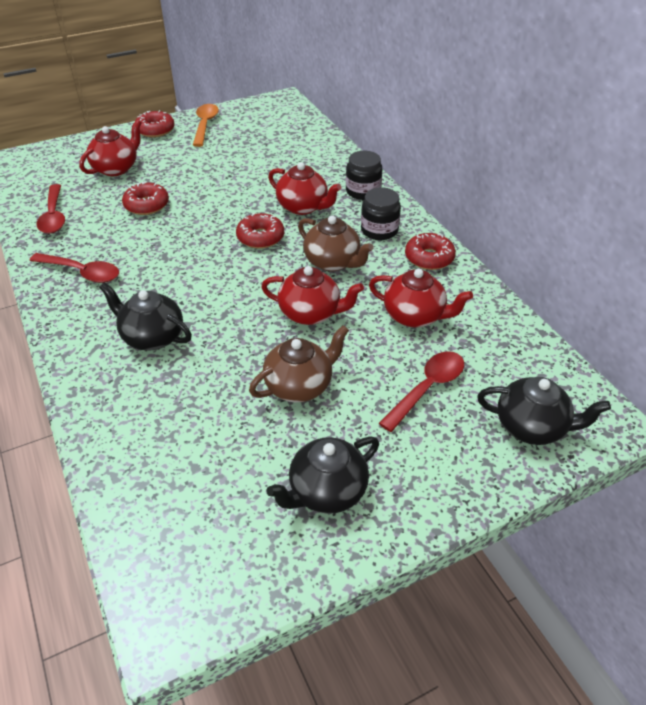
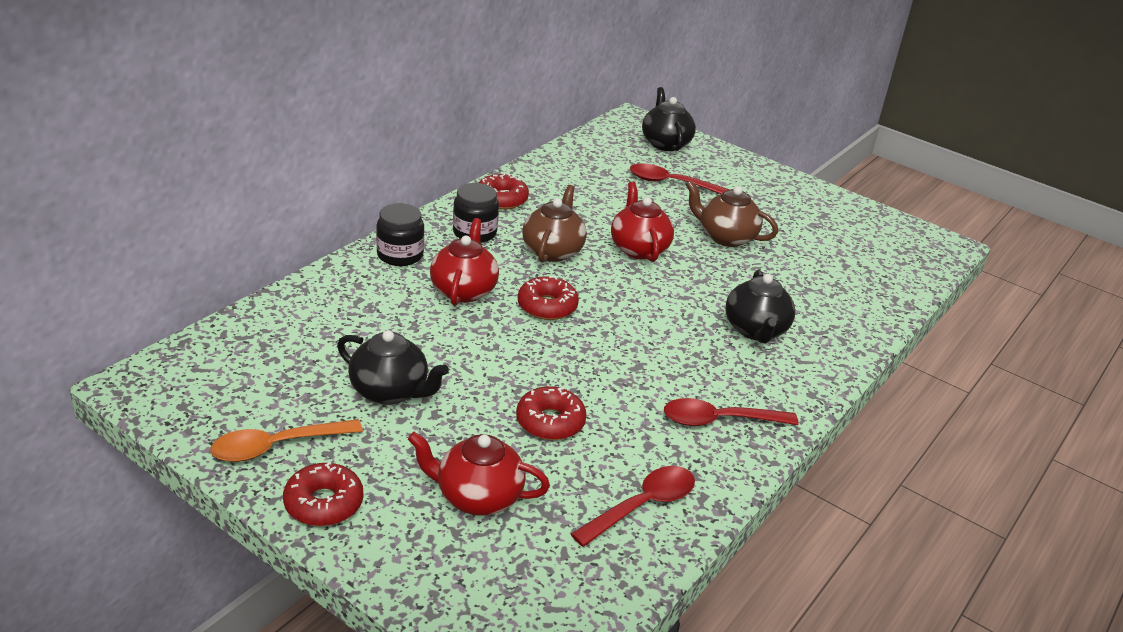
camera: 120 degrees left, 10 degrees down
red spoon [29,253,119,283] -> red spoon turned 90 degrees counterclockwise [664,398,799,426]
black teapot [266,437,379,514] -> black teapot moved to [337,330,449,405]
red teapot [369,269,473,327] -> none

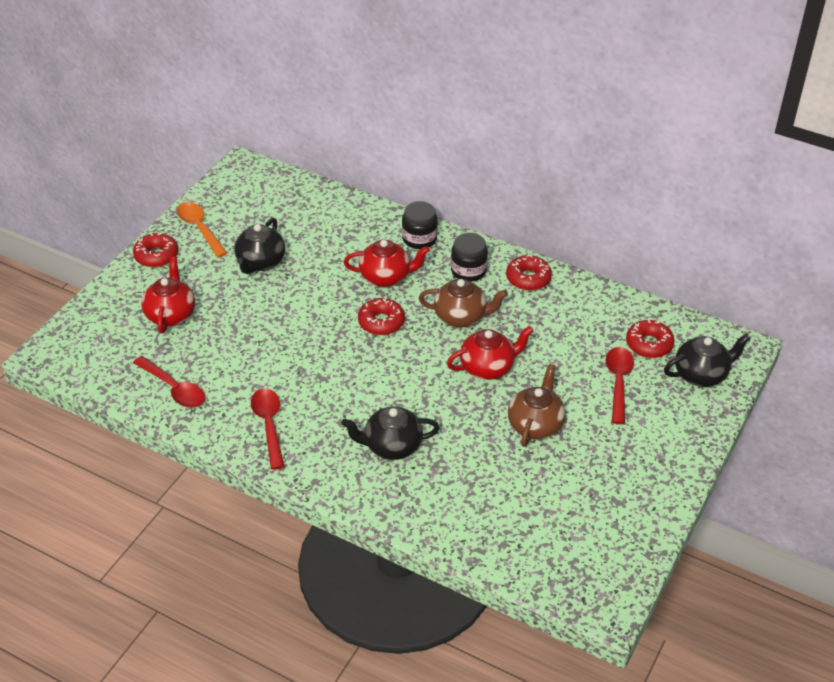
camera: 85 degrees right, 10 degrees up
red donut [516,386,587,440] -> red donut moved to [626,320,674,358]

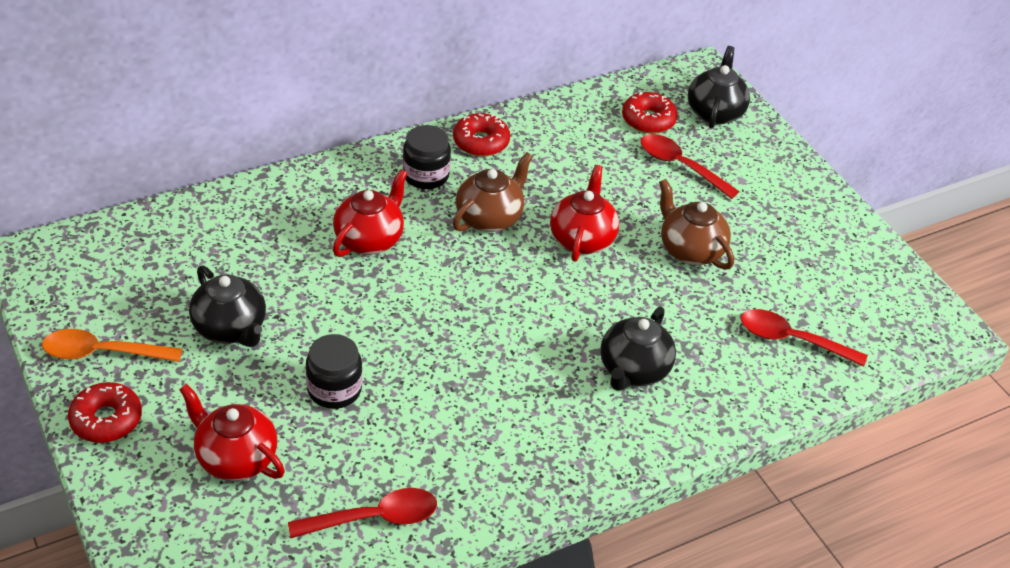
camera: 60 degrees left, 0 degrees up
red spoon [251,388,285,470] -> red spoon moved to [741,309,867,367]
red donut [358,298,405,335] -> none
black jar [402,201,438,249] -> black jar moved to [306,334,362,409]

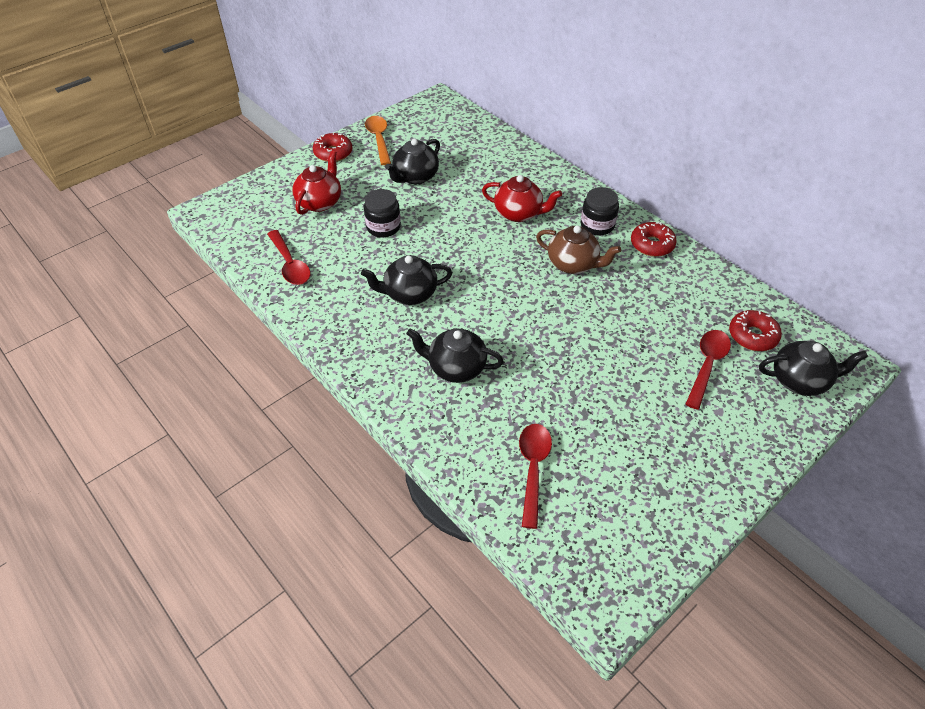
camera: 80 degrees right, 5 degrees up
red teapot [550,165,619,262] -> none
brown teapot [659,179,734,270] -> none
none -> black teapot [361,255,452,305]

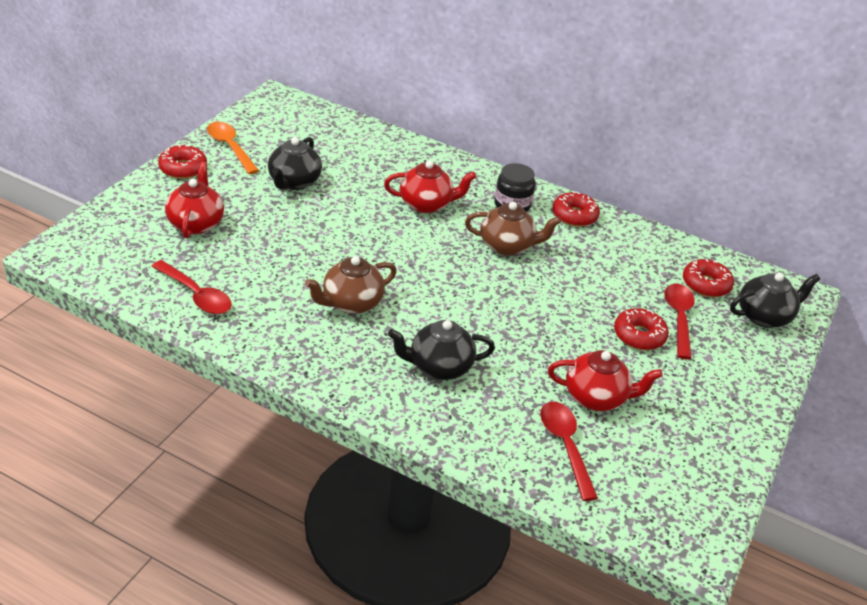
camera: 25 degrees left, 10 degrees down
black teapot [361,255,452,305] -> brown teapot [305,256,397,314]
black jar [364,189,401,237] -> none
none -> red teapot [548,350,663,411]
none -> red donut [614,308,669,350]

